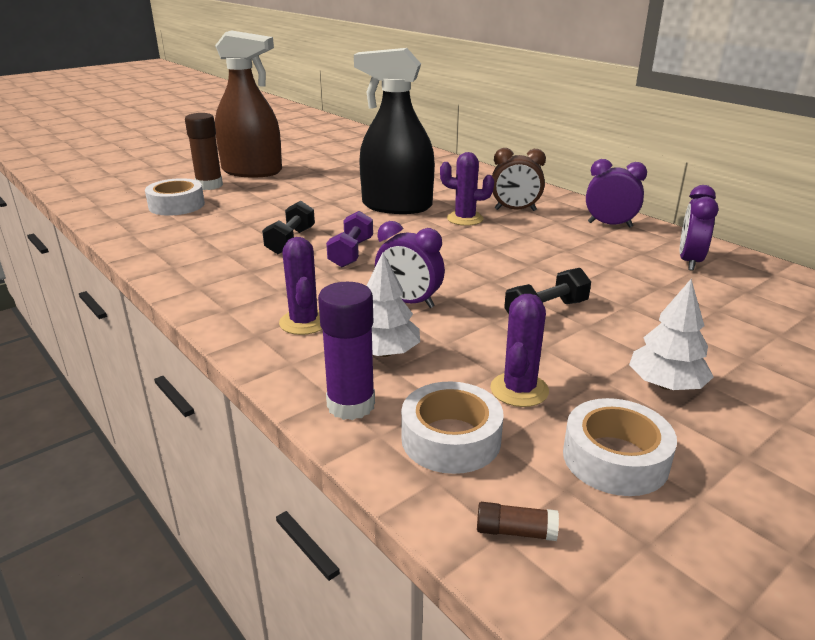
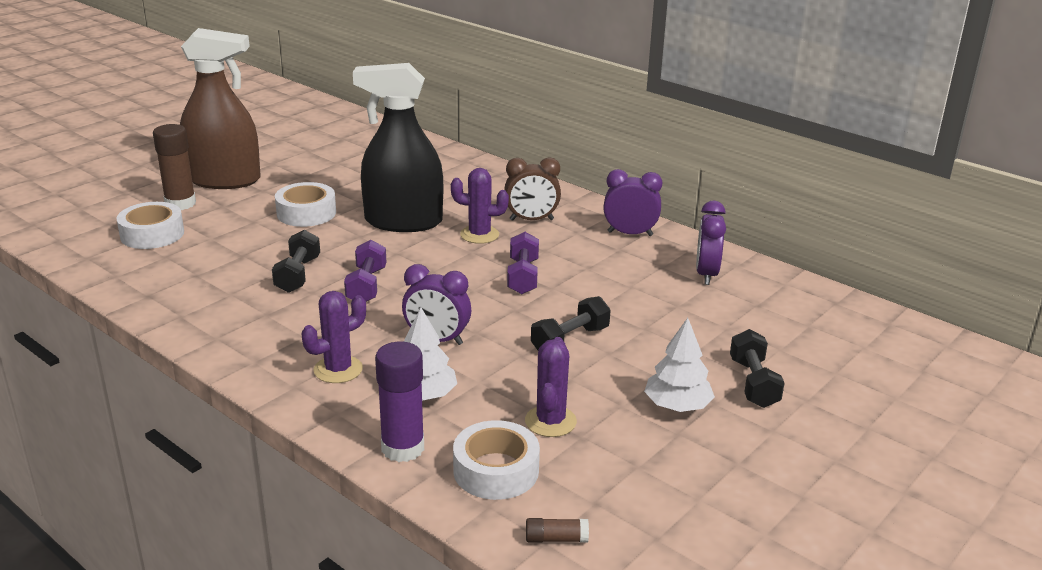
camera: 10 degrees left, 0 degrees up
purple cactus [279,237,322,335] -> purple cactus turned 75 degrees clockwise [302,291,366,383]
white tape [563,398,677,496] -> white tape moved to [275,182,336,227]
none -> purple dumbbell [507,232,539,294]
none -> black dumbbell [730,329,785,408]

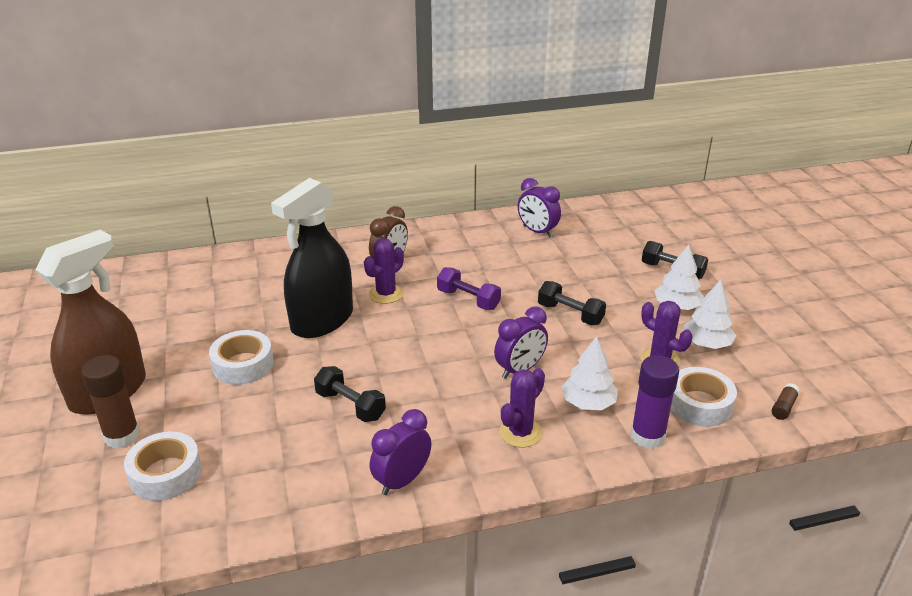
camera: 55 degrees left, 5 degrees up
purple cactus [302,291,366,383] -> purple cactus turned 45 degrees clockwise [500,368,545,448]
purple dumbbell [344,240,386,302] -> none
black dumbbell [531,296,611,350] -> black dumbbell turned 45 degrees counterclockwise [538,281,606,325]
purple clock [603,169,662,236] -> purple clock moved to [370,409,431,495]
none -> white tree [684,280,736,349]

